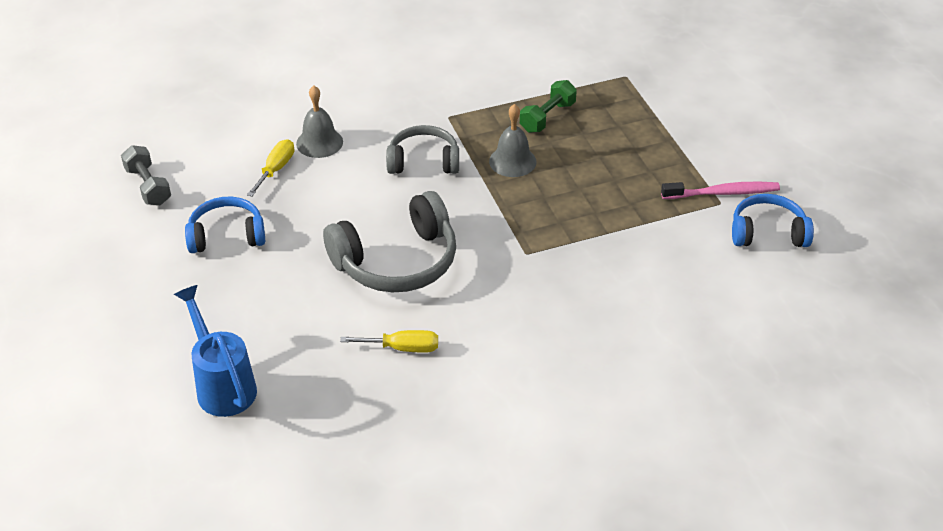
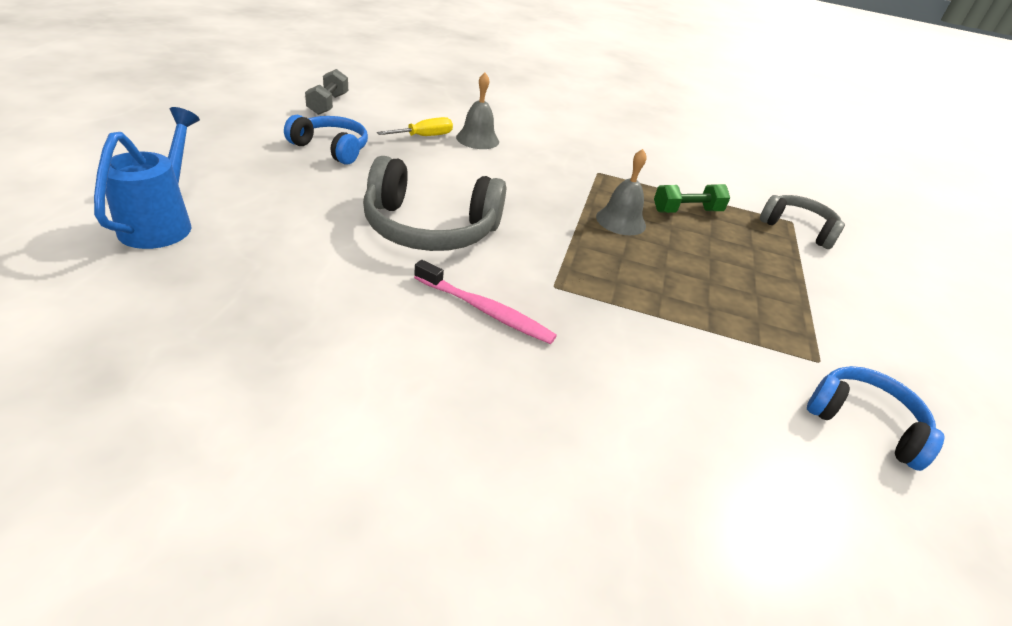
camera: 30 degrees right, 5 degrees down
yellow screwdriver [340,330,438,353] -> none
grey headphones [386,125,459,174] -> grey headphones moved to [760,195,845,249]
pink toothbrush [661,182,780,199] -> pink toothbrush moved to [414,260,557,344]

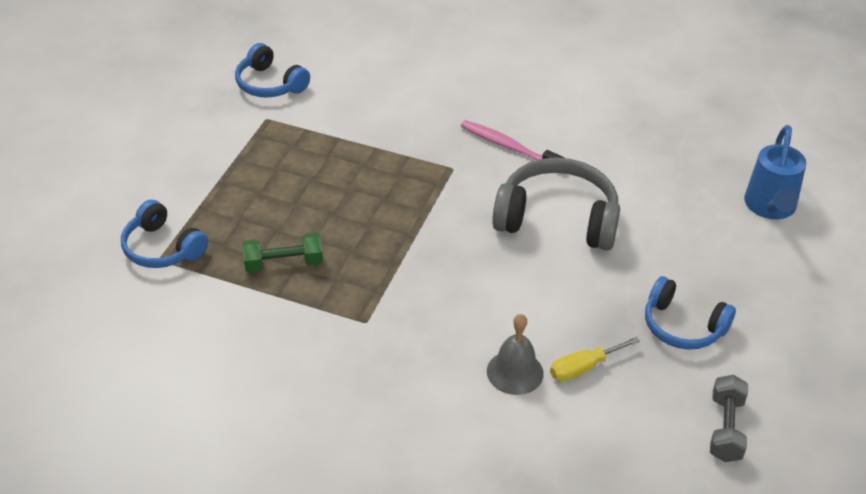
camera: 170 degrees left, 5 degrees up
grey bell [596,149,647,235] -> none
grey headphones [760,195,845,249] -> blue headphones [121,200,208,268]

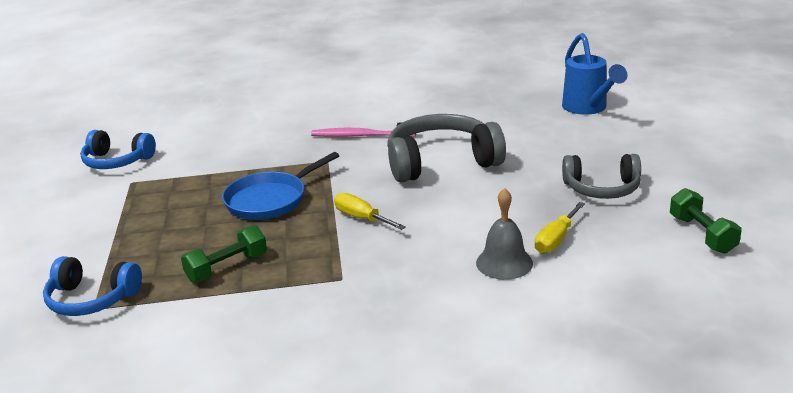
camera: 25 degrees left, 15 degrees down
blue headphones [645,276,736,350] -> grey headphones [562,154,641,199]
grey dumbbell [710,375,748,462] -> green dumbbell [670,188,741,254]
none -> blue pan [222,152,339,220]
none -> yellow screwdriver [334,193,406,230]

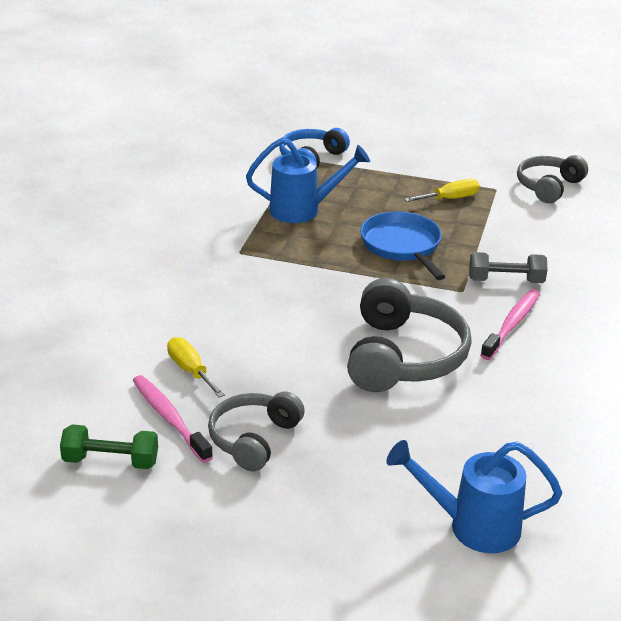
camera: 110 degrees right, 5 degrees up
blue headphones [80,130,156,169] -> grey headphones [517,155,588,203]
green dumbbell [181,225,267,283] -> blue watering can [246,138,370,223]
yellow screwdriver [334,193,406,230] -> yellow screwdriver moved to [404,179,480,202]
grey bell [476,188,533,280] -> none
none -> pink toothbrush [133,375,213,463]
none -> grey dumbbell [469,252,547,283]

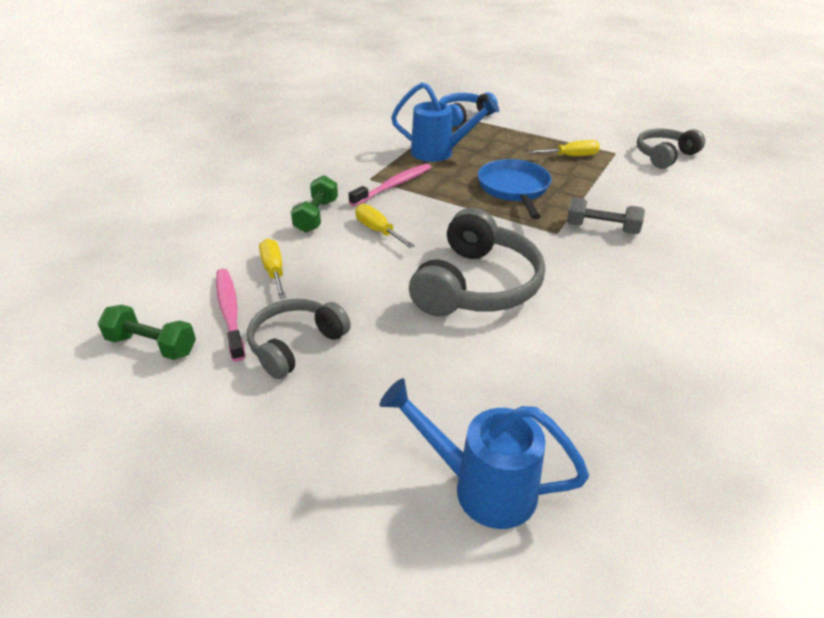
camera: 15 degrees right, 5 degrees up
pink toothbrush [480,289,540,360] -> pink toothbrush moved to [348,164,431,206]
none -> green dumbbell [291,175,338,233]
none -> yellow screwdriver [355,204,415,248]

